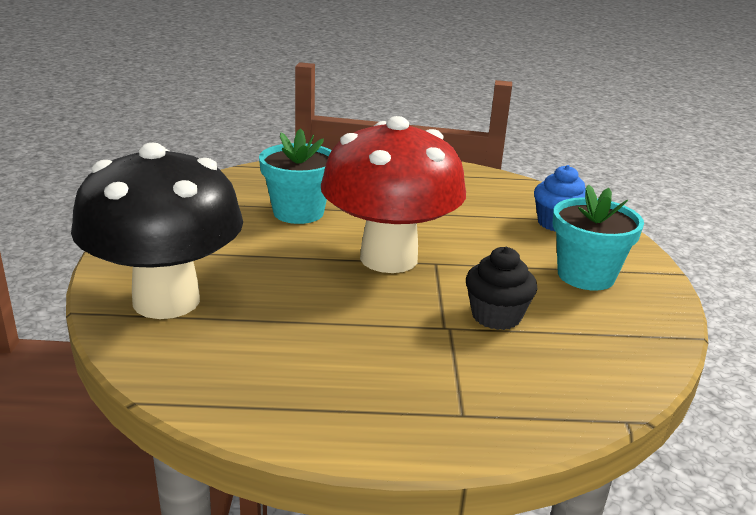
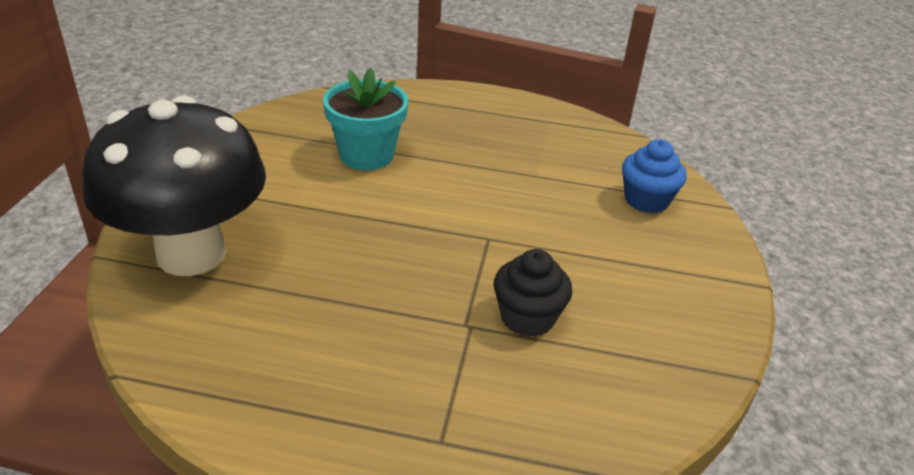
camera: 10 degrees right, 10 degrees up
red mushroom [321,116,466,273] -> none
turquoise flower pot [553,184,644,291] -> none

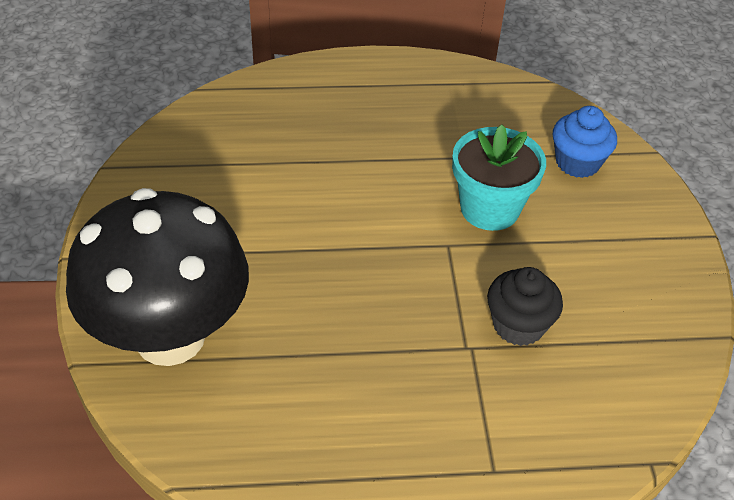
camera: 15 degrees left, 10 degrees up
turquoise flower pot [323,68,408,170] -> turquoise flower pot moved to [452,124,546,231]

